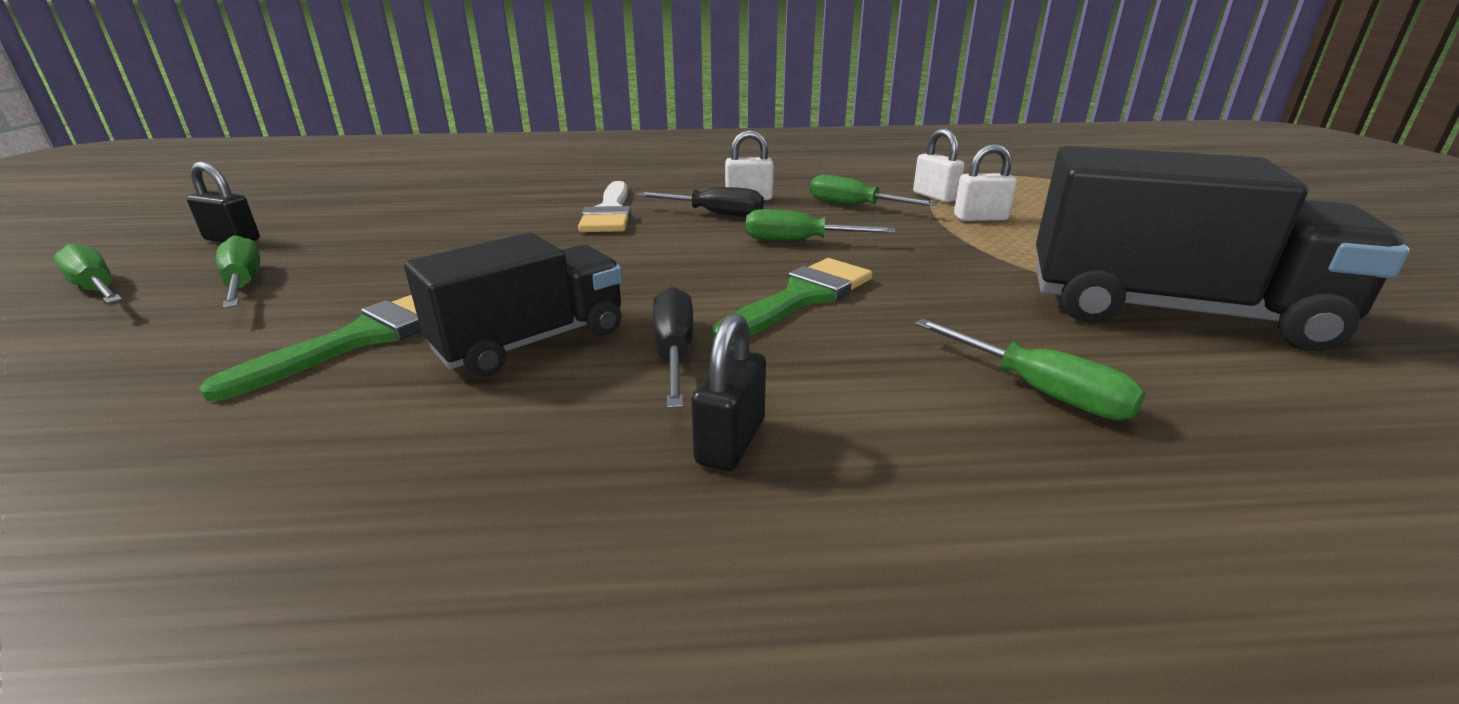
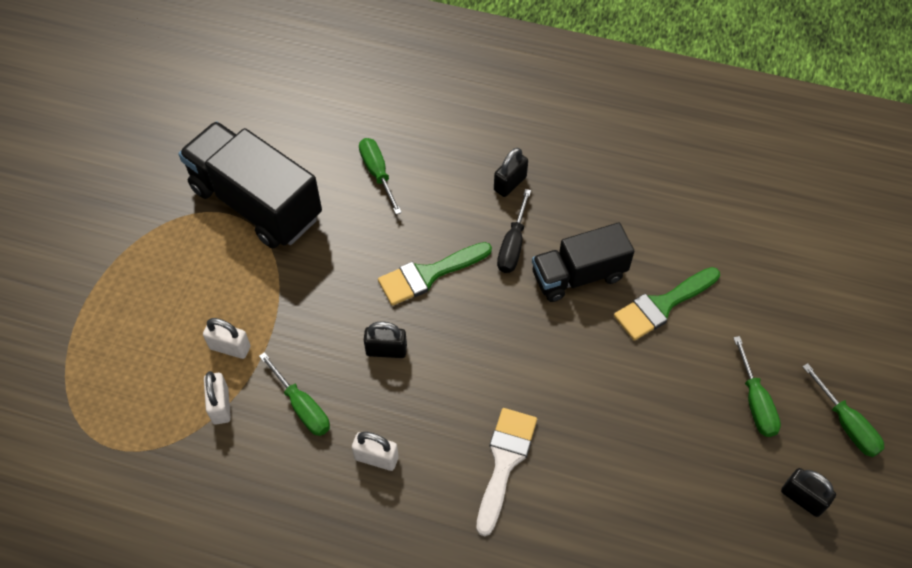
camera: 160 degrees left, 30 degrees up
black screwdriver [637,187,764,217] -> none
green screwdriver [746,209,896,241] -> black padlock [364,322,407,358]

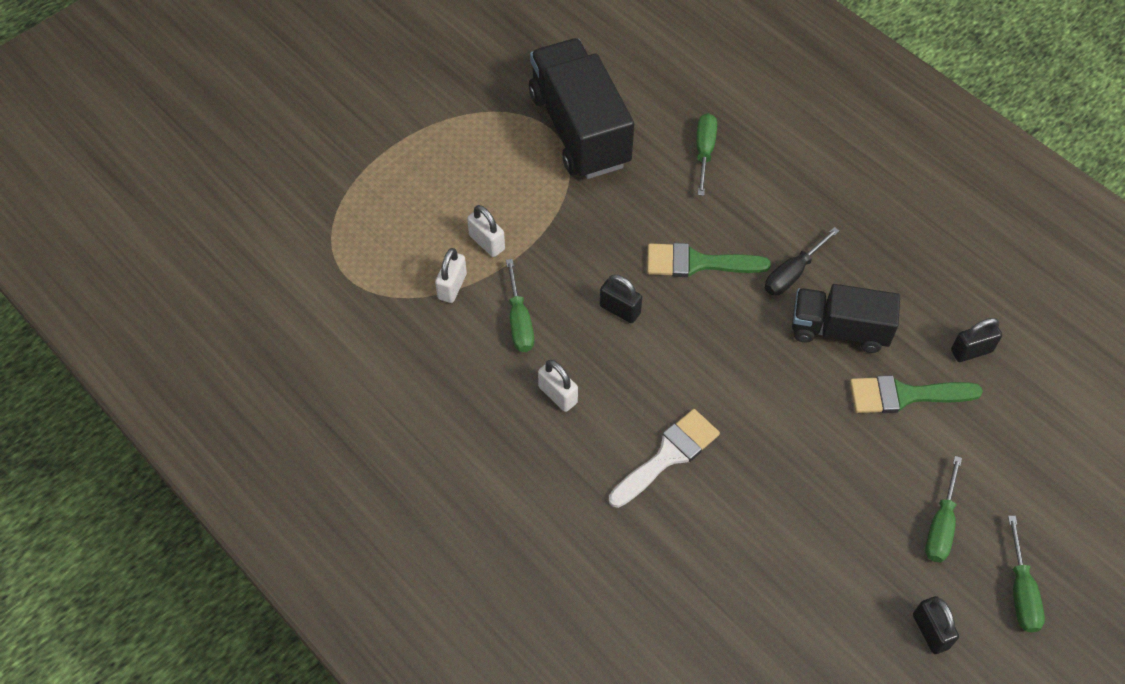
camera: 30 degrees right, 0 degrees up
black padlock [494,148,528,197] -> black padlock moved to [951,318,1002,362]

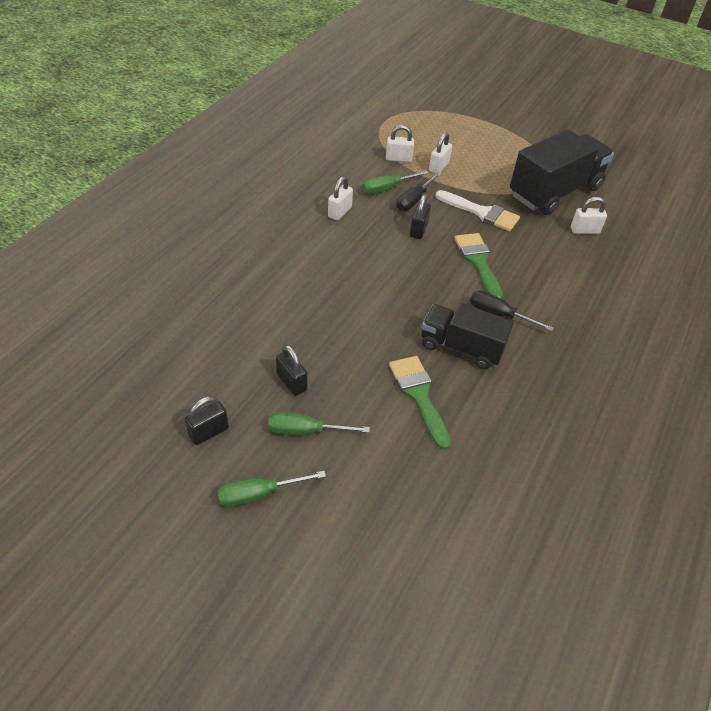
camera: 70 degrees right, 10 degrees down
white brush [609,409,720,508] -> white brush moved to [436,190,520,232]
green screwdriver [696,113,717,196] -> none
black truck [792,284,900,353] -> black truck turned 60 degrees counterclockwise [422,303,514,369]
black padlock [951,318,1002,362] -> black padlock moved to [276,345,307,396]
none -> black screwdriver [397,172,442,211]
none -> white padlock [571,197,607,234]

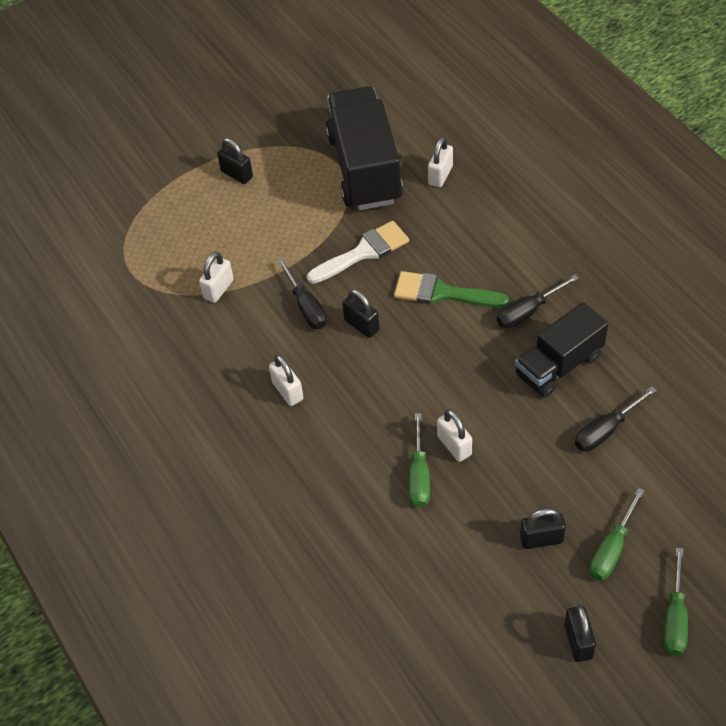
camera: 55 degrees left, 5 degrees up
green screwdriver [362,171,429,194] -> green screwdriver moved to [409,413,430,508]
green brush [389,356,451,450] -> black screwdriver [575,386,657,452]
white padlock [429,132,452,174] -> white padlock moved to [437,409,472,462]
none -> black padlock [217,138,253,184]

